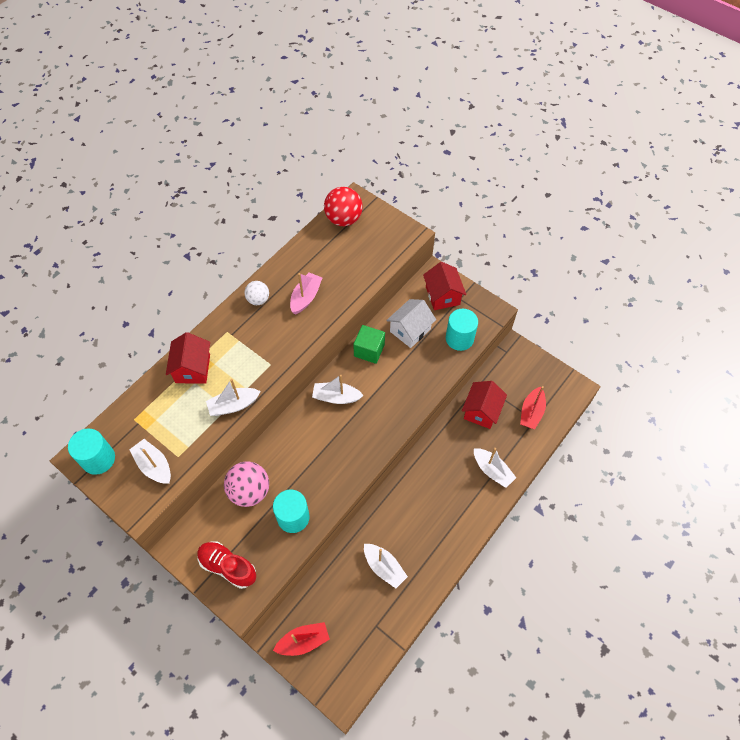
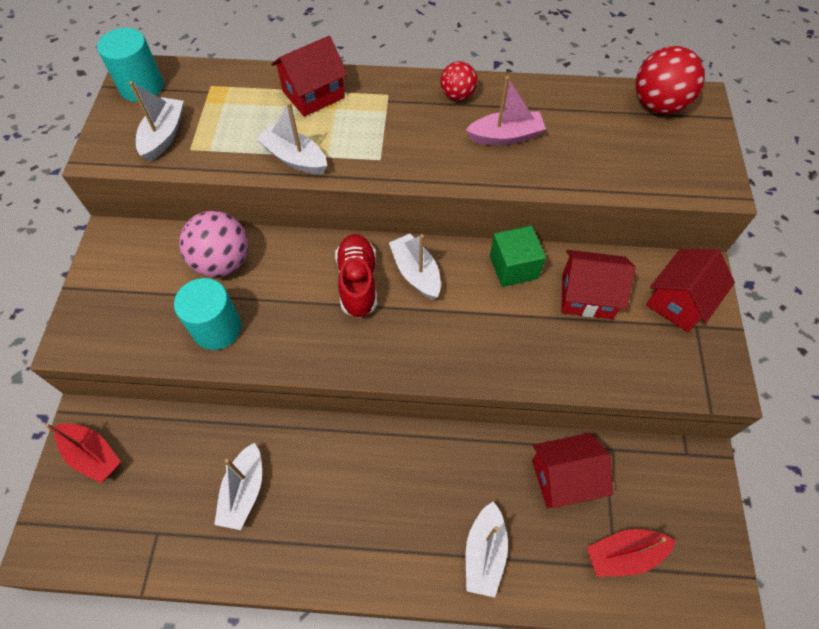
camera: 55 degrees right, 0 degrees up
red shoe [197,541,256,589] -> red shoe moved to [335,234,377,318]
white ball [244,281,269,305] -> red ball [440,61,477,101]
white house [386,299,436,348] -> red house [561,250,636,319]
turquoise cylinder [446,309,478,351] -> none

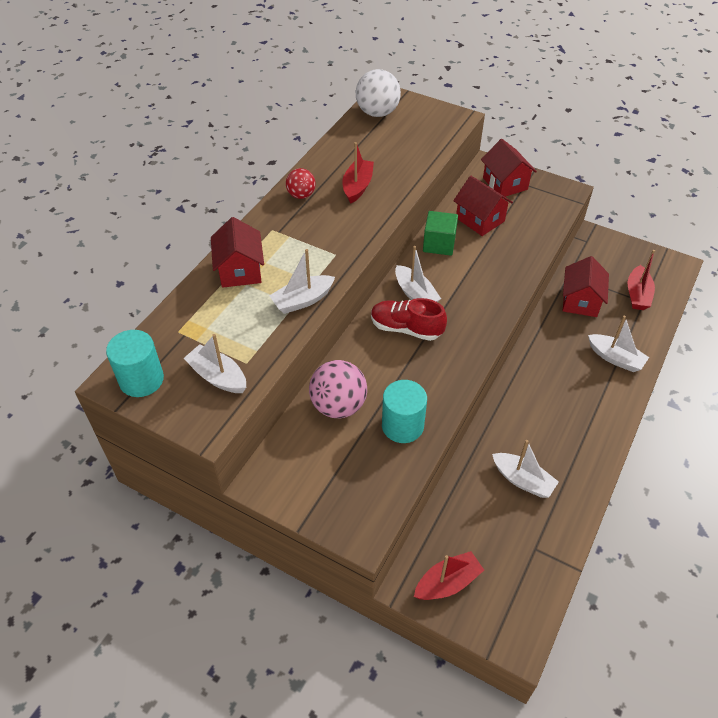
camera: 65 degrees left, 10 degrees down
white boat [389,234,441,300] -> white boat turned 120 degrees counterclockwise [395,246,441,302]
pink boat [466,76,546,146] -> red boat [342,142,374,204]
red house [561,250,636,319] -> red house turned 75 degrees counterclockwise [453,176,513,236]
red ball [636,46,705,114] -> white ball [356,69,401,117]

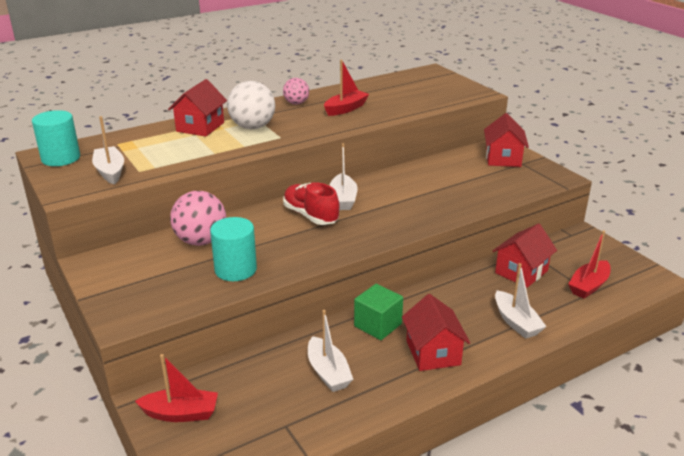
camera: 30 degrees right, 20 degrees down
white boat [269,249,335,314] -> none
red ball [286,168,316,199] -> pink ball [283,78,309,105]
white ball [356,69,401,117] -> white ball moved to [227,81,275,129]
green cube [423,211,458,256] -> green cube moved to [354,284,403,340]
red house [453,176,513,236] -> red house moved to [402,294,470,371]

